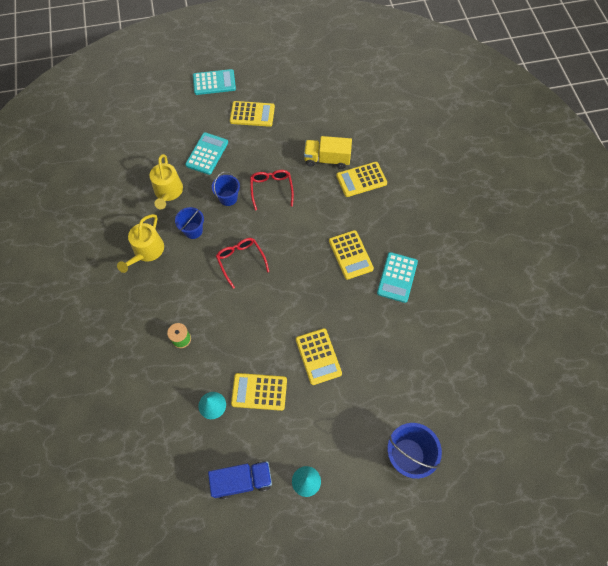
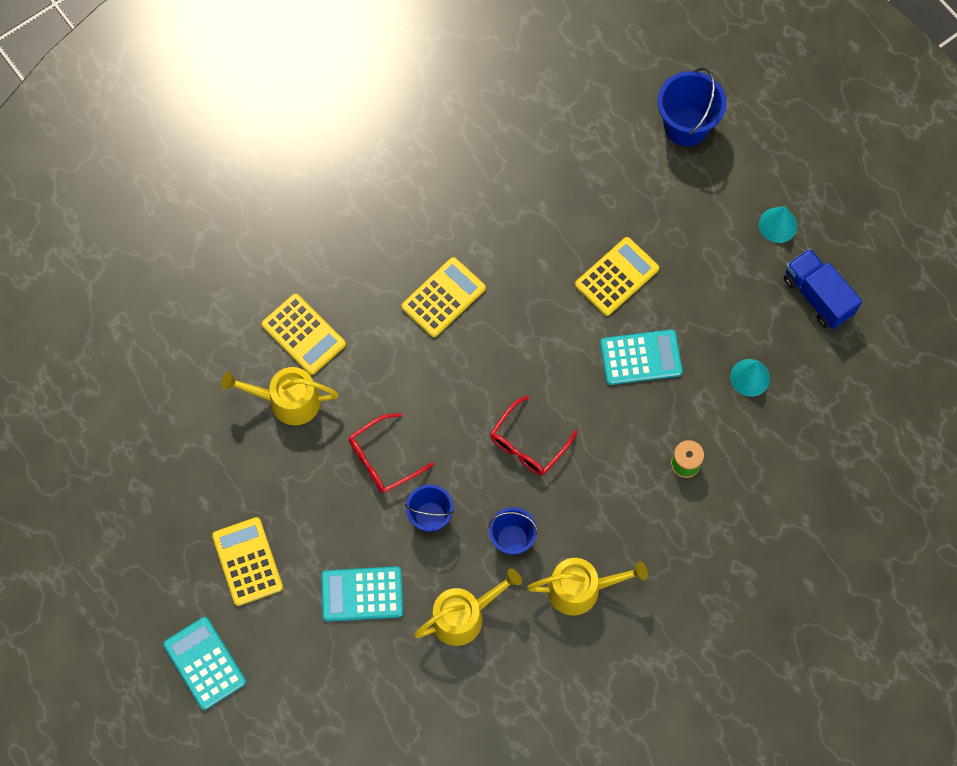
camera: 115 degrees left, 5 degrees up
yellow calculator [231,373,287,411] -> none
yellow truck [304,136,352,169] -> yellow watering can [221,367,339,425]
turquoise calculator [377,252,418,303] -> turquoise calculator moved to [600,329,683,385]

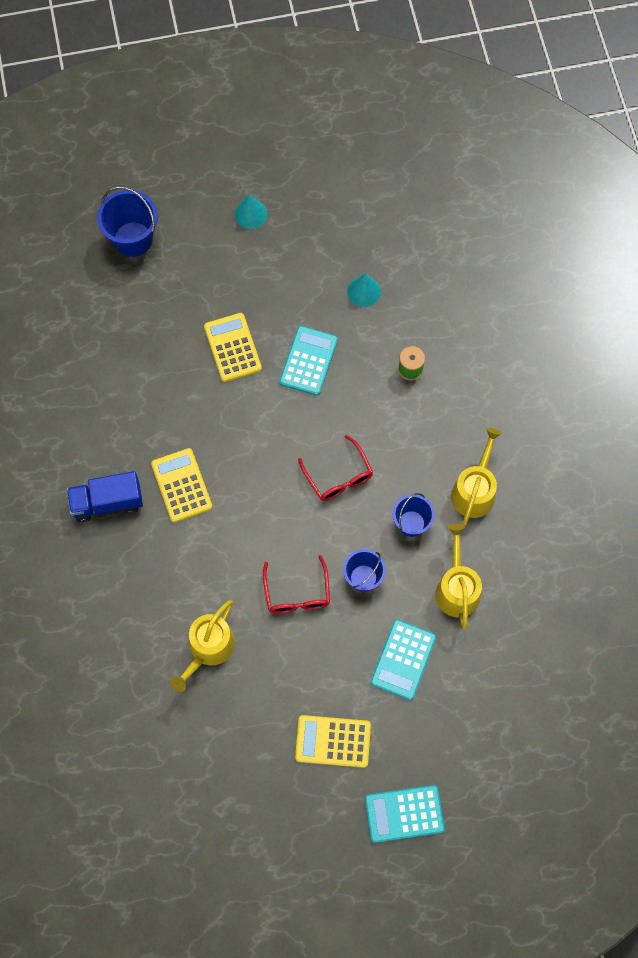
camera: 65 degrees left, 0 degrees up
yellow calculator [262,294,346,375] -> none
blue truck [784,248,862,330] -> blue truck moved to [67,471,143,522]

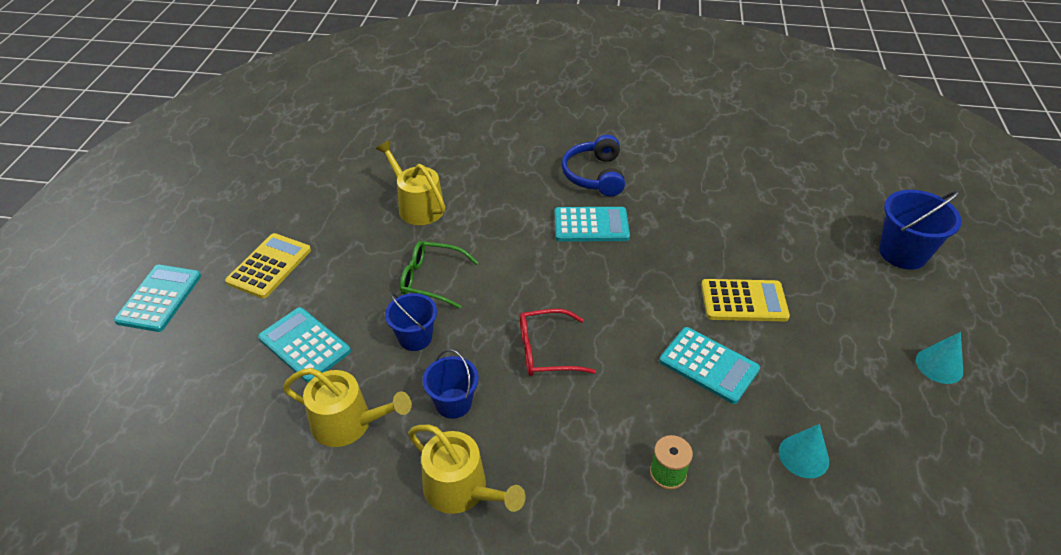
camera: 110 degrees right, 25 degrees down
blue truck [67,471,143,522] -> blue headphones [562,135,625,197]
yellow calculator [151,448,213,523] -> turquoise calculator [555,207,630,242]
red glasses [263,555,330,614] -> green glasses [400,241,479,309]

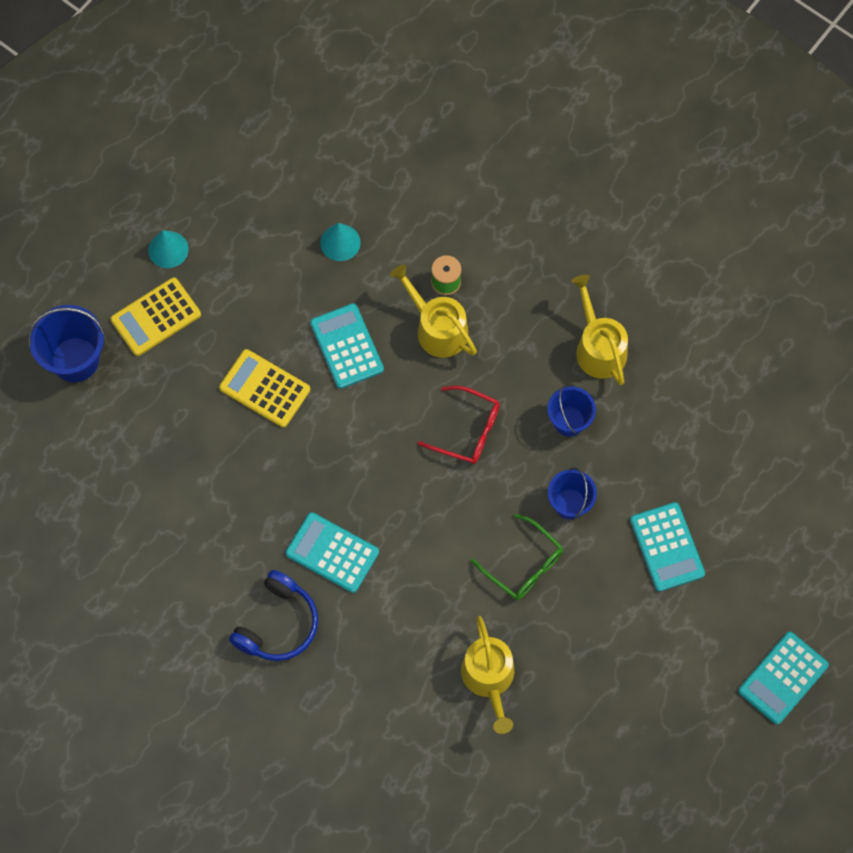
camera: 150 degrees left, 25 degrees up
yellow calculator [225,233,311,299] -> yellow calculator moved to [110,277,201,356]
yellow watering can [283,368,412,447] -> yellow watering can moved to [390,264,477,358]

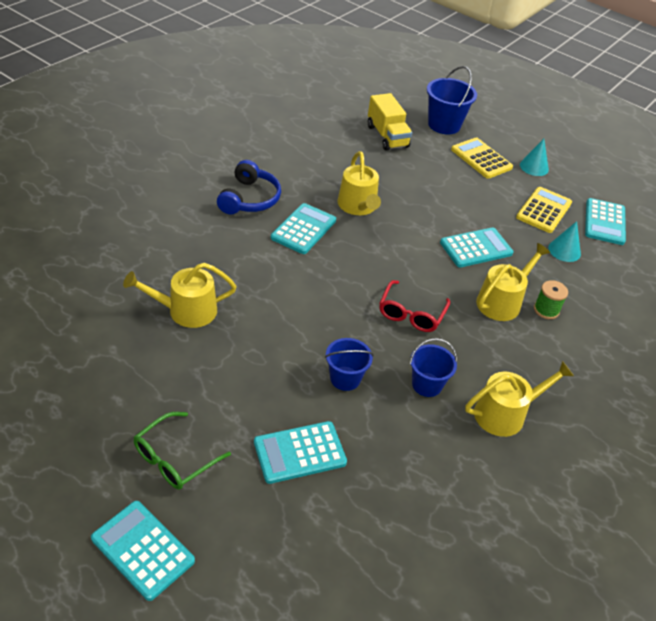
camera: 85 degrees right, 25 degrees down
yellow calculator [219,349,310,428] -> yellow calculator moved to [516,187,572,233]
blue headphones [229,570,318,661] -> blue headphones turned 105 degrees counterclockwise [217,160,281,214]
green glasses [471,514,563,600] -> green glasses moved to [134,412,231,490]
none -> yellow watering can [337,151,381,215]
none -> yellow truck [368,93,412,151]
none -> turquoise calculator [585,198,626,245]

